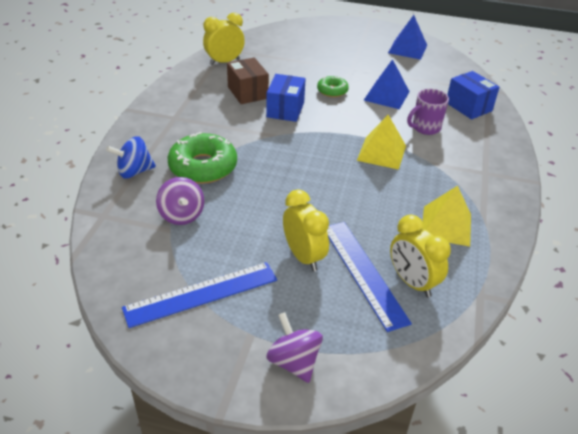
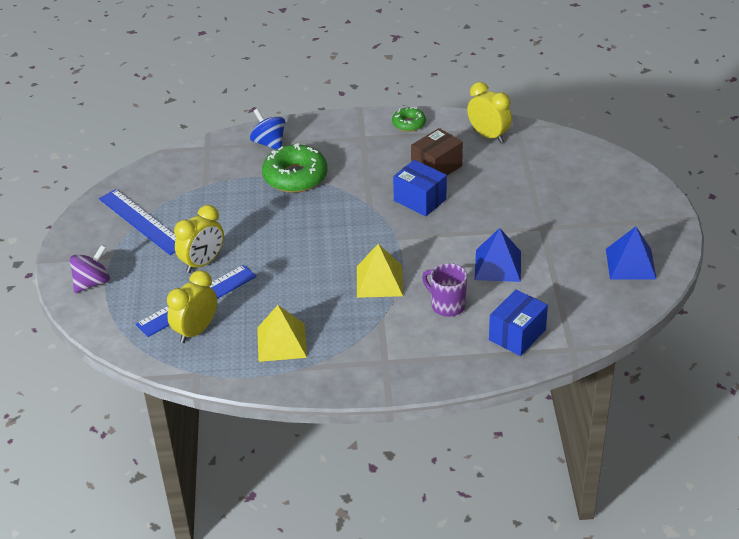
camera: 75 degrees right, 0 degrees up
purple spinning top [156,177,204,225] -> none
blue box [266,74,306,122] -> blue box turned 45 degrees clockwise [393,160,447,216]
green donut [317,76,349,97] -> green donut moved to [392,107,426,132]

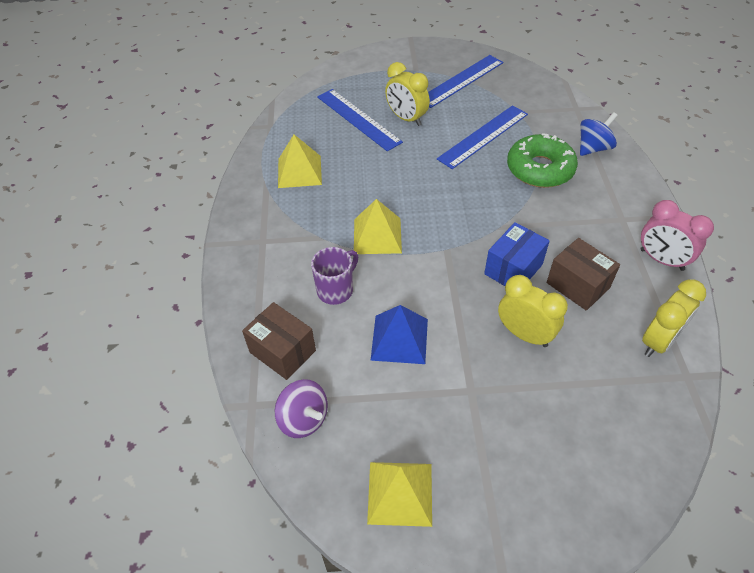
camera: 90 degrees right, 10 degrees up
purple spinning top [70,245,110,293] -> purple spinning top moved to [275,379,328,438]
yellow clock [167,270,217,343] -> yellow clock moved to [498,275,568,347]
green donut [392,107,426,132] -> pink clock [640,200,714,271]
blue box [489,289,548,356] -> brown box [242,302,316,380]
blue pyramid [606,226,657,280] -> yellow pyramid [367,462,432,527]
none -> blue ruler [437,105,528,169]

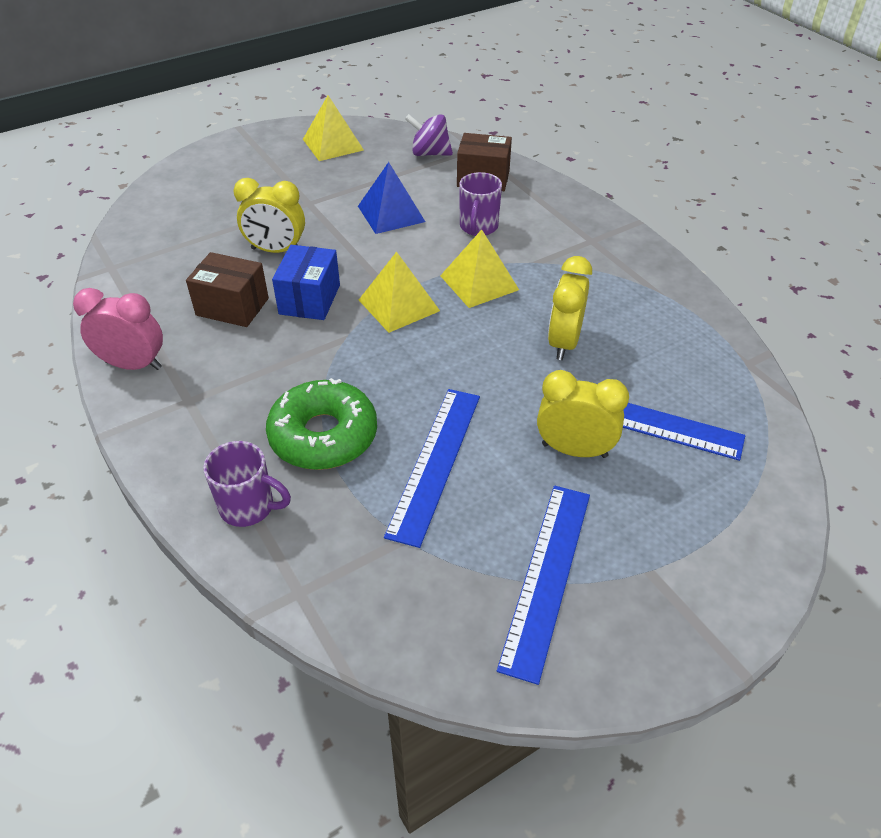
camera: 150 degrees right, 5 degrees down
yellow pyramid [278,134,322,188] -> yellow pyramid moved to [359,252,440,333]
blue spinning top [580,112,618,156] -> purple mug [203,441,291,527]
yellow clock [642,279,706,357] -> yellow clock moved to [548,256,592,360]

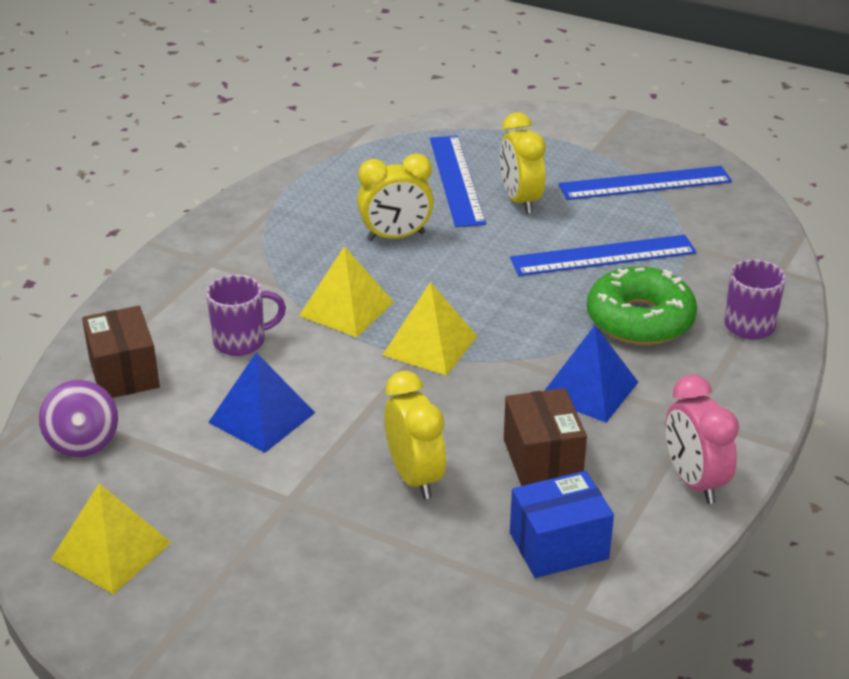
camera: 120 degrees left, 10 degrees down
blue box [272,245,340,320] -> blue box moved to [510,471,614,578]
none -> blue pyramid [544,325,638,423]

